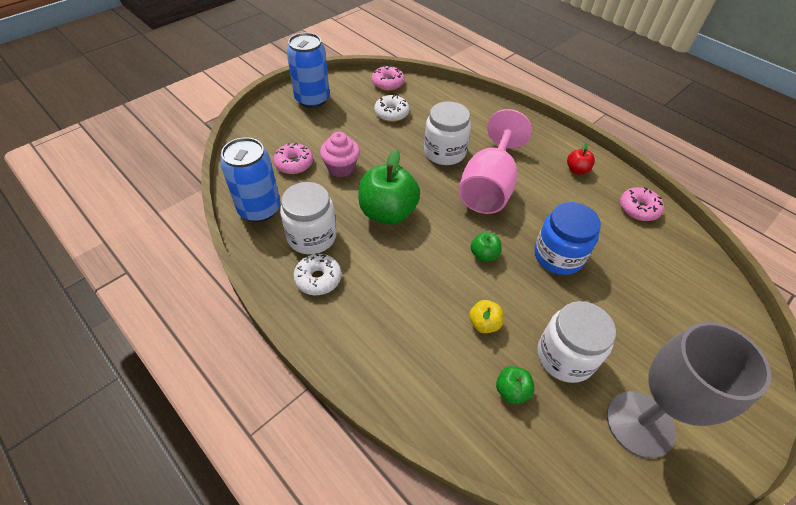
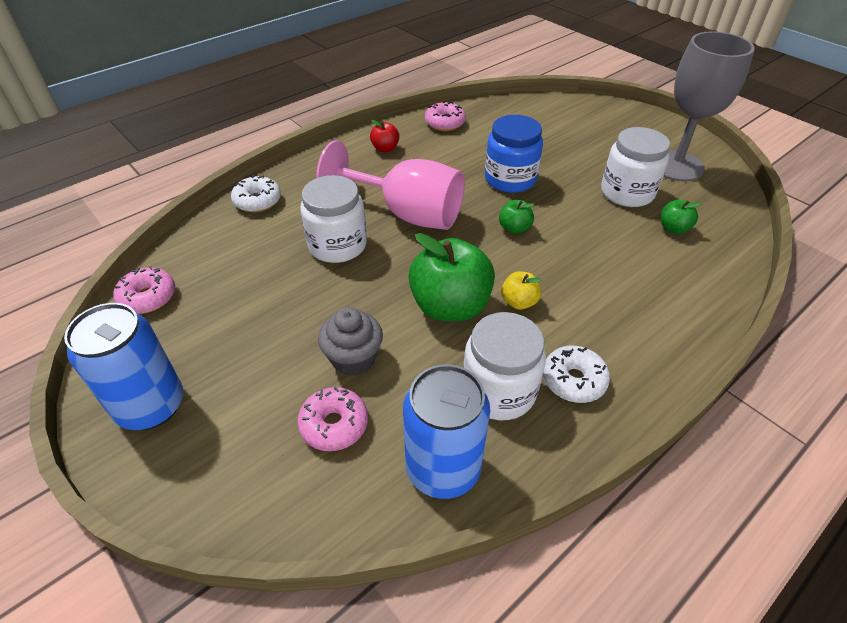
camera: 85 degrees left, 5 degrees down
pink cupcake [320,132,360,177] -> grey cupcake [318,307,383,376]
white donut [374,94,409,122] -> white donut moved to [231,175,281,212]
yellow apple [469,300,503,333] -> yellow apple moved to [501,271,541,310]

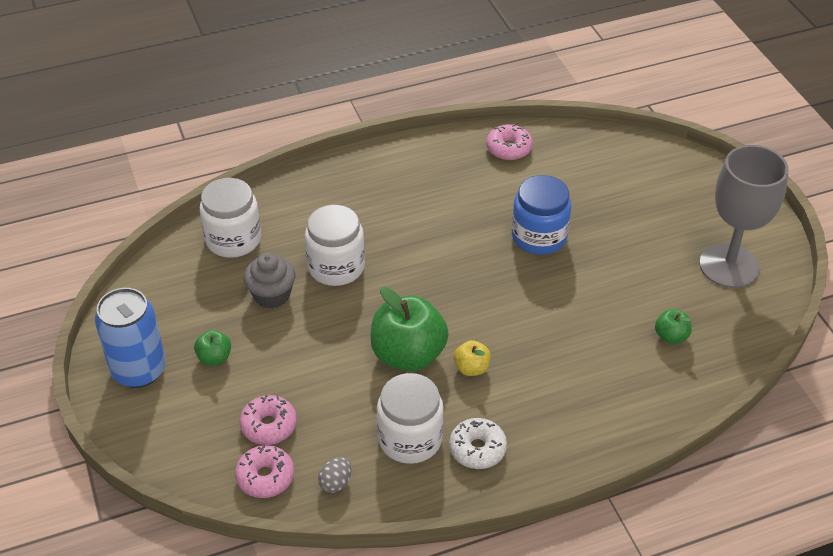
camera: 20 degrees right, 0 degrees up
pink donut [113,266,175,314] -> pink donut moved to [235,445,294,498]
white donut [231,175,281,212] -> none
pink goblet [316,141,465,230] -> none
grey cupcake [318,307,383,376] -> grey cupcake moved to [244,253,295,309]
red apple [370,120,400,152] -> none
blue can [403,364,490,499] -> grey egg [318,457,351,493]
green apple [499,200,534,234] -> green apple moved to [194,330,231,366]
white jar [601,127,670,207] -> white jar moved to [200,178,261,258]

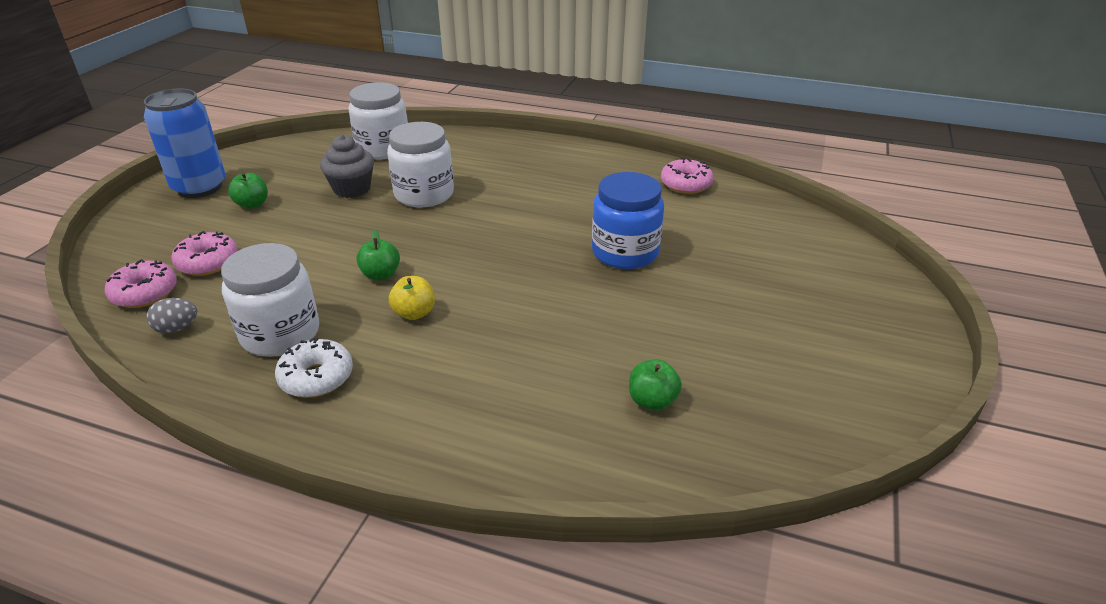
camera: 40 degrees right, 10 degrees down
green apple [370,287,449,371] -> green apple [356,229,400,281], size x0.47
grey goblet [699,145,789,288] -> none

